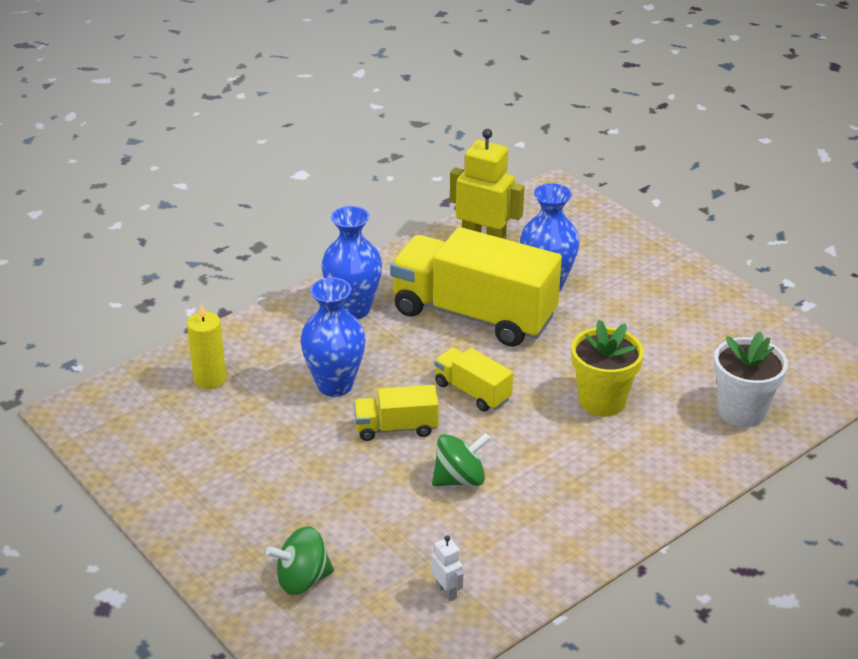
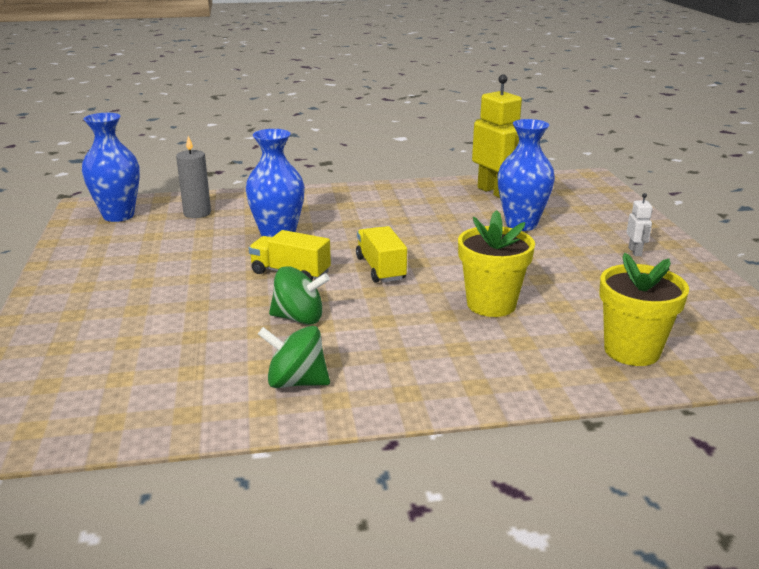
camera: 30 degrees right, 10 degrees down
yellow candle [187,303,226,389] -> grey candle [176,136,211,218]
green spinning top [266,527,334,595] -> green spinning top moved to [258,326,330,388]
blue vase [321,206,382,319] -> blue vase moved to [82,113,140,222]
yellow truck [390,227,562,347] -> none
white robot [431,535,463,601] -> white robot moved to [627,193,653,256]
white flower pot [714,331,788,427] -> yellow flower pot [599,253,689,366]

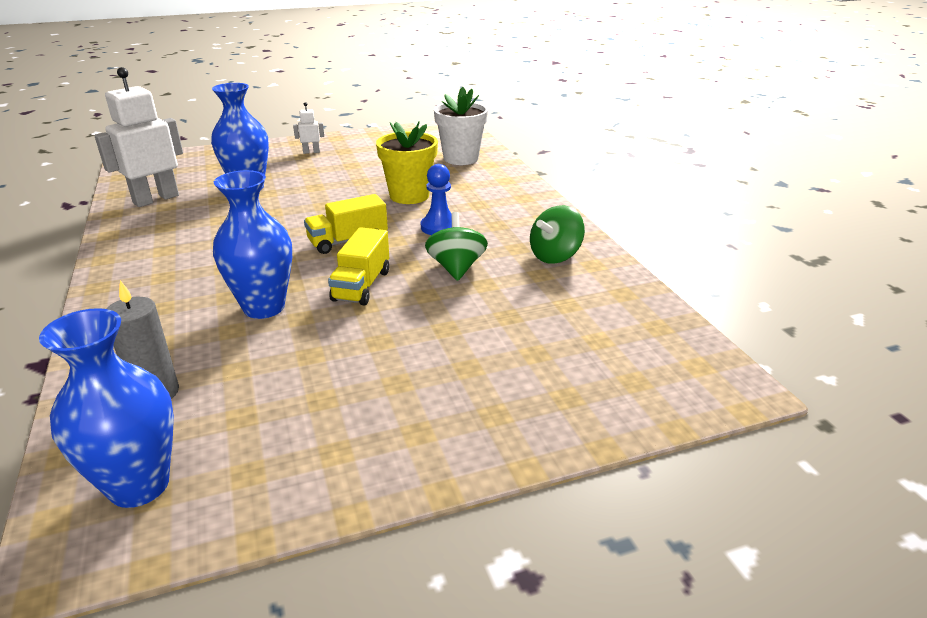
camera: 100 degrees left, 5 degrees up
green spinning top [258,326,330,388] -> green spinning top turned 45 degrees clockwise [530,205,585,264]
yellow robot [472,75,522,198] -> white robot [94,67,183,207]
yellow flower pot [599,253,689,366] -> white flower pot [434,87,488,165]
none -> blue pawn [421,164,452,235]

